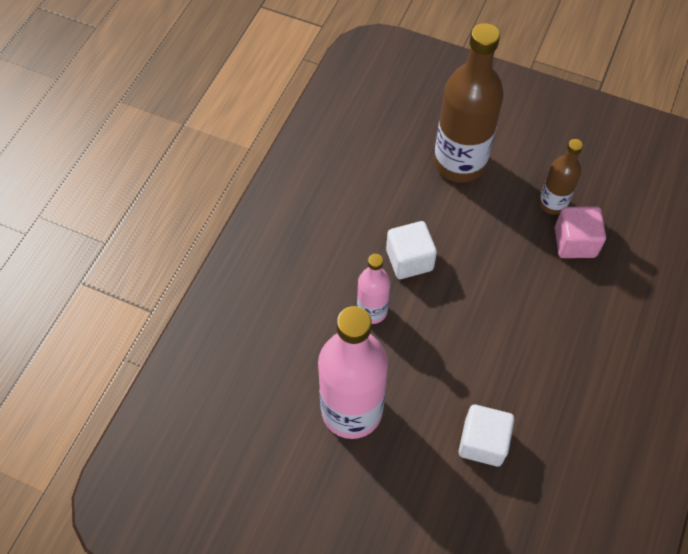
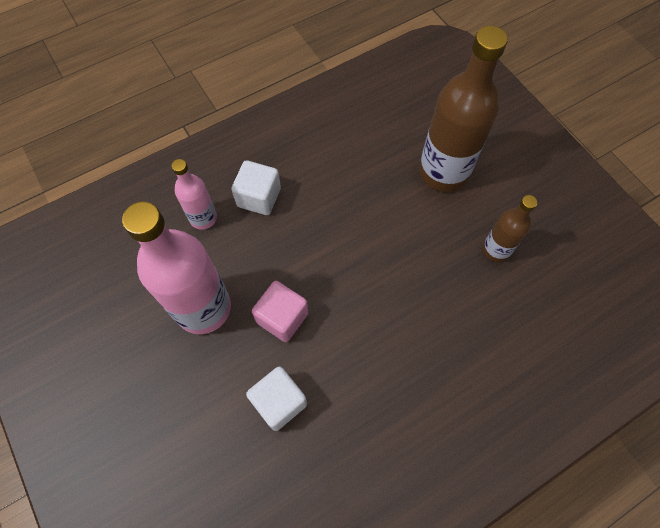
camera: 35 degrees right, 5 degrees up
pink bottle [357,254,391,324] -> pink bottle moved to [172,159,217,230]
white cube [386,221,437,279] -> white cube moved to [231,160,281,215]
pink cube [555,206,606,258] -> pink cube moved to [252,281,308,342]

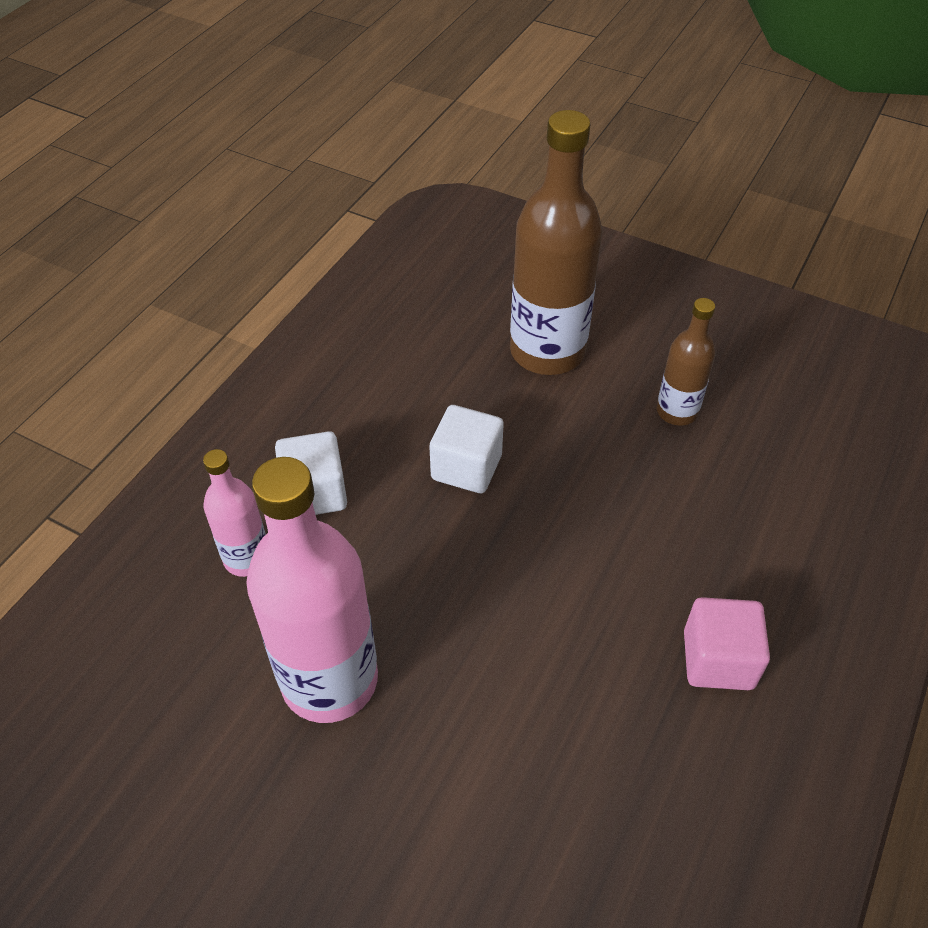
camera: 30 degrees left, 15 degrees down
white cube [246,367,307,431] -> white cube moved to [429,405,504,493]
pink cube [252,281,308,342] -> pink cube moved to [684,597,770,690]

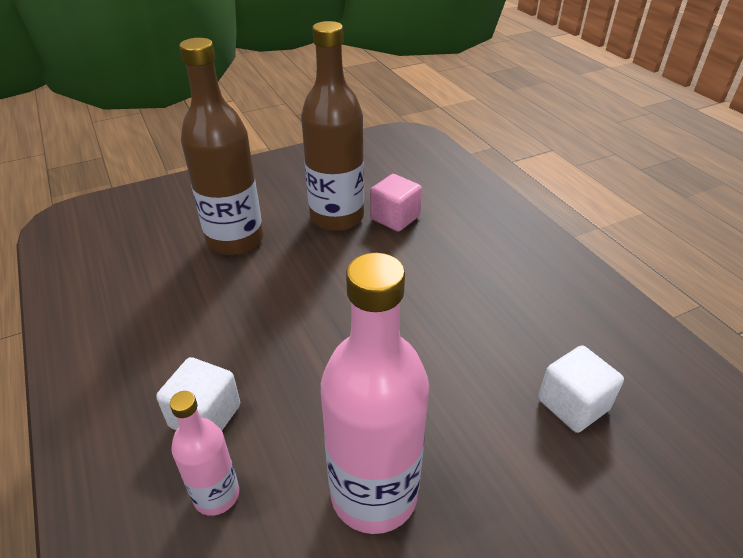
camera: 55 degrees left, 10 degrees down
white cube [429,405,504,493] -> white cube moved to [538,345,624,433]
brown bottle [657,298,715,426] -> brown bottle [301,21,364,231], size x1.89
pink cube [684,597,770,690] -> pink cube moved to [370,174,422,232]

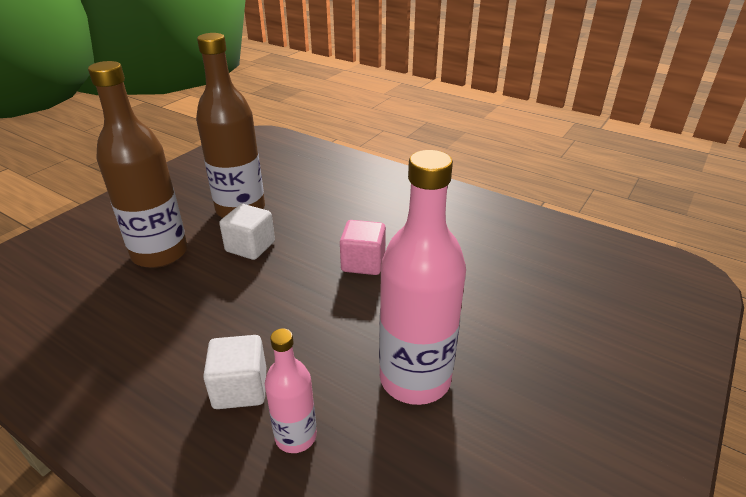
camera: 30 degrees left, 5 degrees down
pink cube [370,174,422,232] -> pink cube moved to [340,220,386,275]
white cube [538,345,624,433] -> white cube moved to [219,204,275,260]

